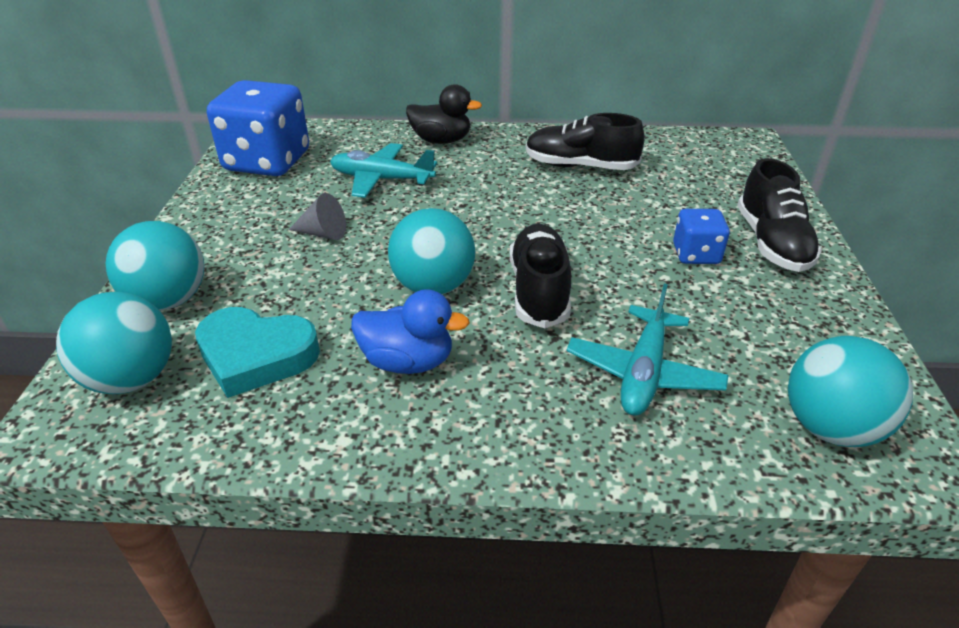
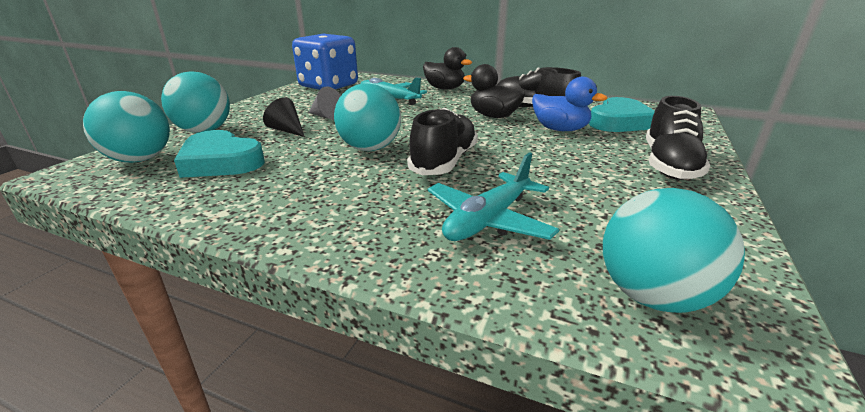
camera: 20 degrees right, 10 degrees down
blue duck [351,289,470,374] -> blue duck moved to [532,77,608,131]
blue dice [673,209,730,264] -> none
none -> black cone [263,97,305,137]
none -> black duck [463,64,525,118]
none -> turquoise heart [589,97,655,132]

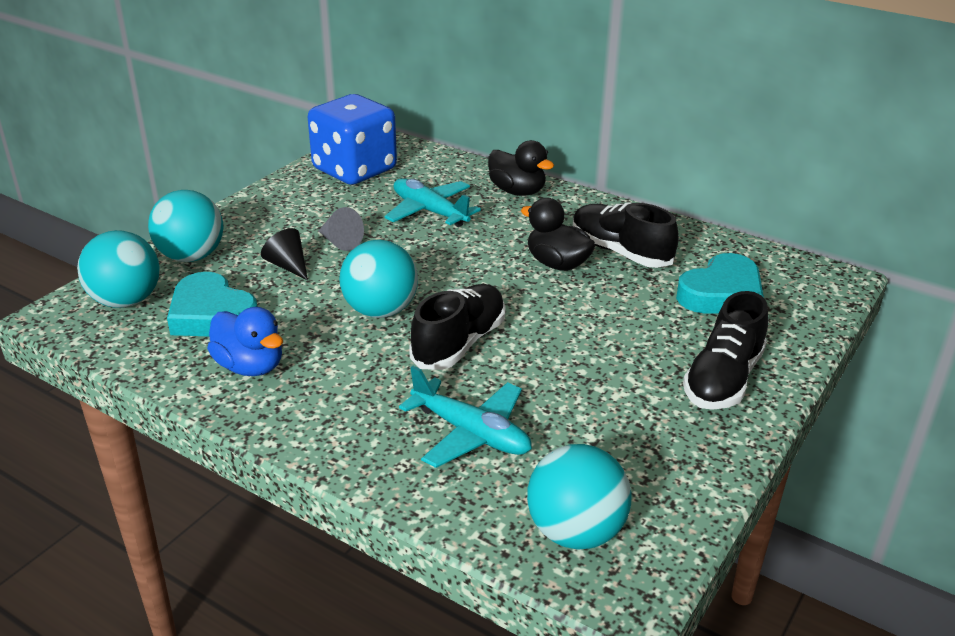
camera: 10 degrees right, 5 degrees up
turquoise plane [428,152,560,241] -> turquoise plane turned 105 degrees counterclockwise [399,366,532,468]
blue duck [532,77,608,131] -> blue duck moved to [207,307,283,376]

